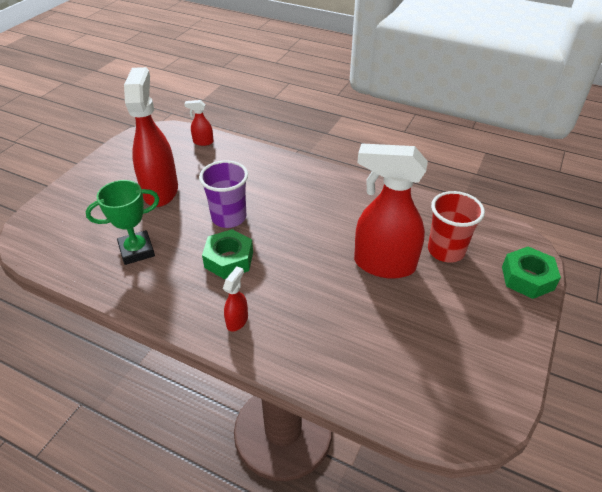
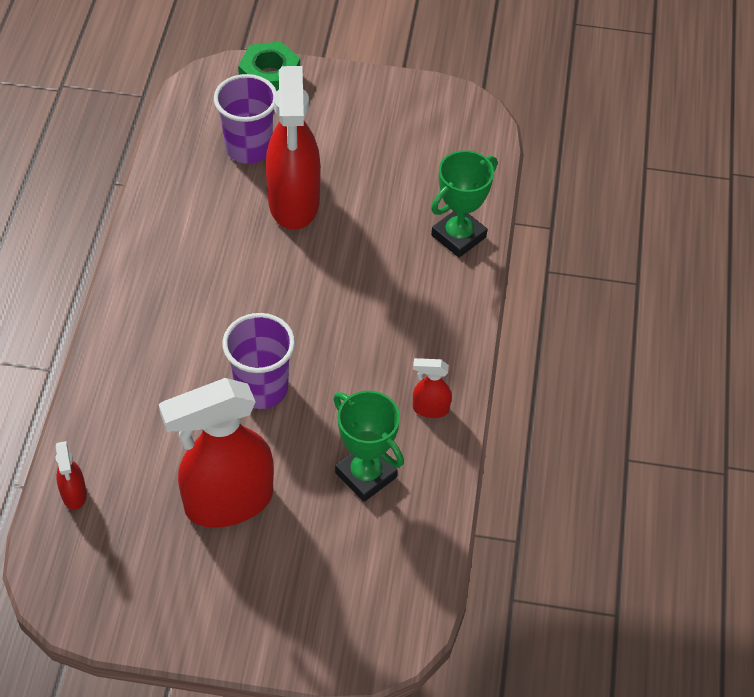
camera: 110 degrees left, 10 degrees up
green nut [202,229,253,279] -> none
red spray bottle [223,266,248,332] -> red spray bottle moved to [413,358,452,418]
red cup [428,191,485,263] -> purple cup [214,74,277,164]
none -> green trophy [431,150,497,258]

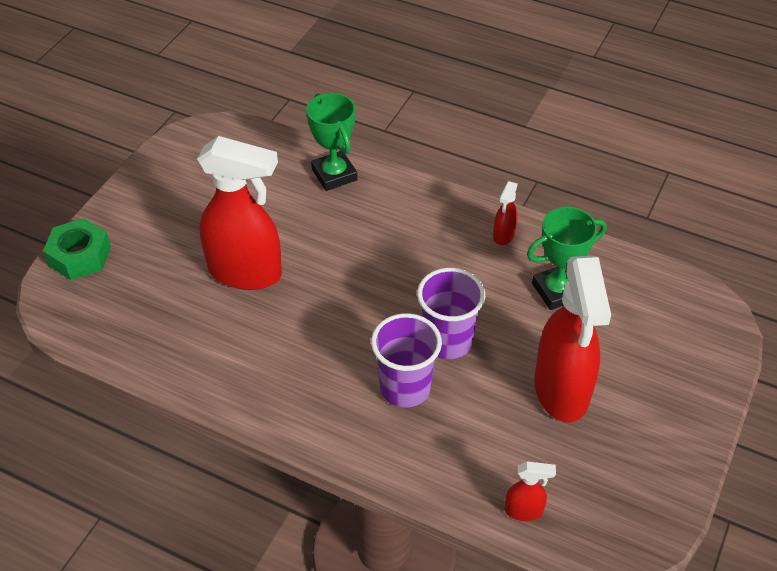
camera: 70 degrees left, 5 degrees down
purple cup [214,74,277,164] -> purple cup moved to [371,313,442,408]

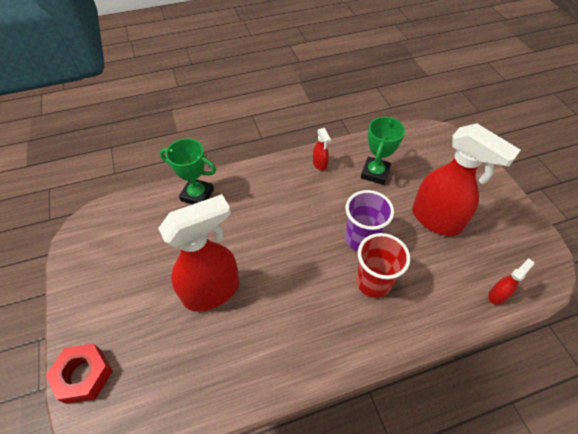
camera: 45 degrees left, 5 degrees up
green nut [43,218,111,280] -> red nut [46,344,113,404]
purple cup [371,313,442,408] -> red cup [356,233,410,298]

